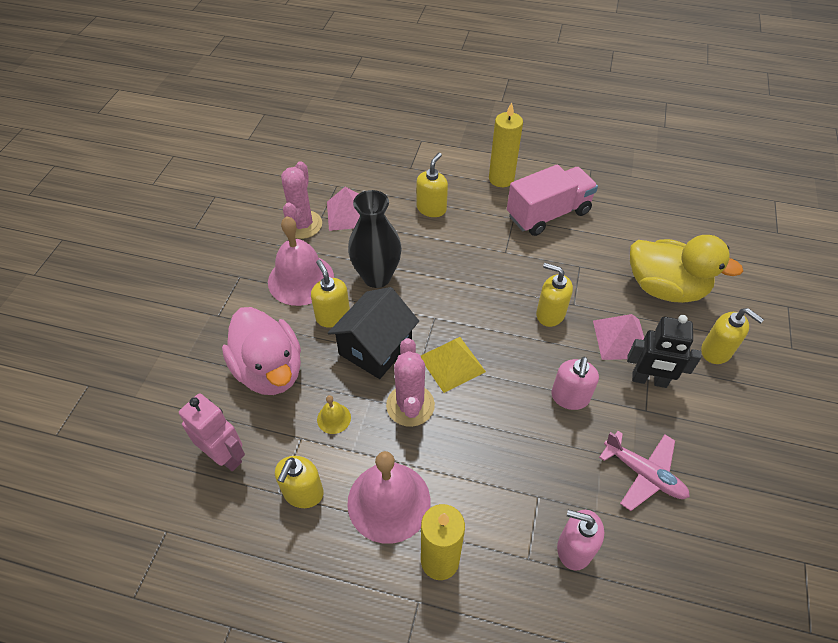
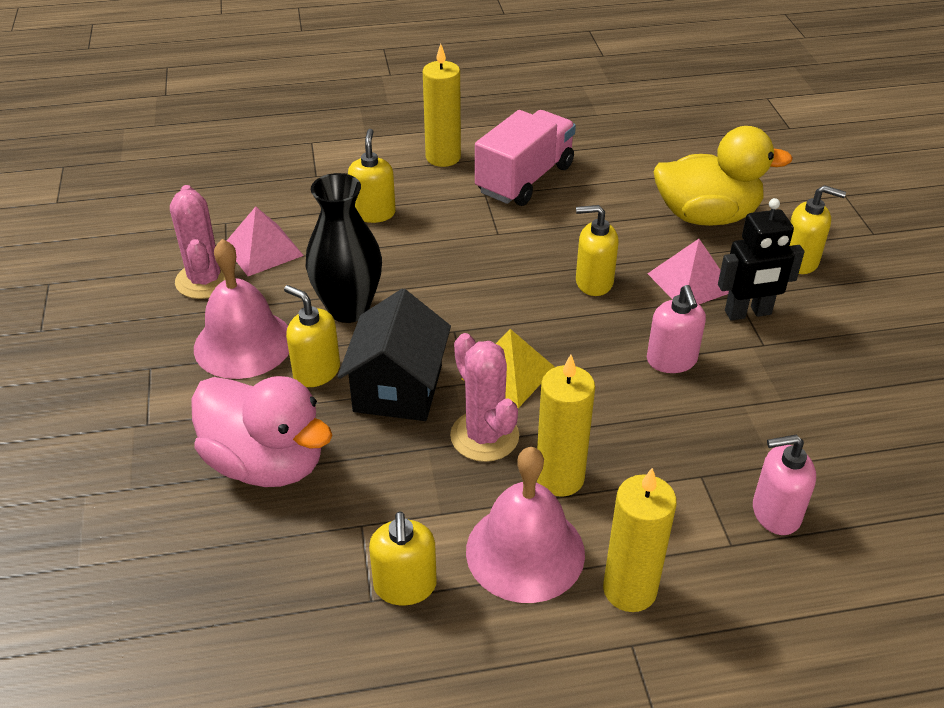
camera: 25 degrees left, 10 degrees down
pink robot [179,394,245,471] -> none
yellow bell [317,395,351,434] -> none
pink plane [599,431,690,511] -> none
none -> yellow candle [537,355,595,496]

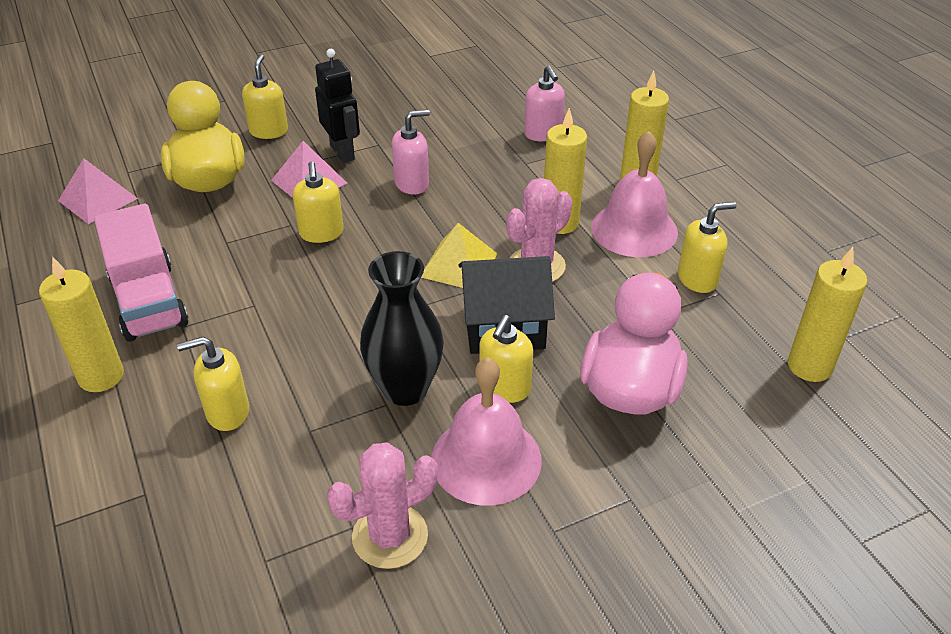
camera: 105 degrees left, 0 degrees up
pink pyramid [227,207,304,276] -> pink pyramid moved to [58,159,138,224]
pink truck [475,110,576,206] -> pink truck turned 135 degrees counterclockwise [94,204,189,342]
none -> yellow candle [788,247,867,382]

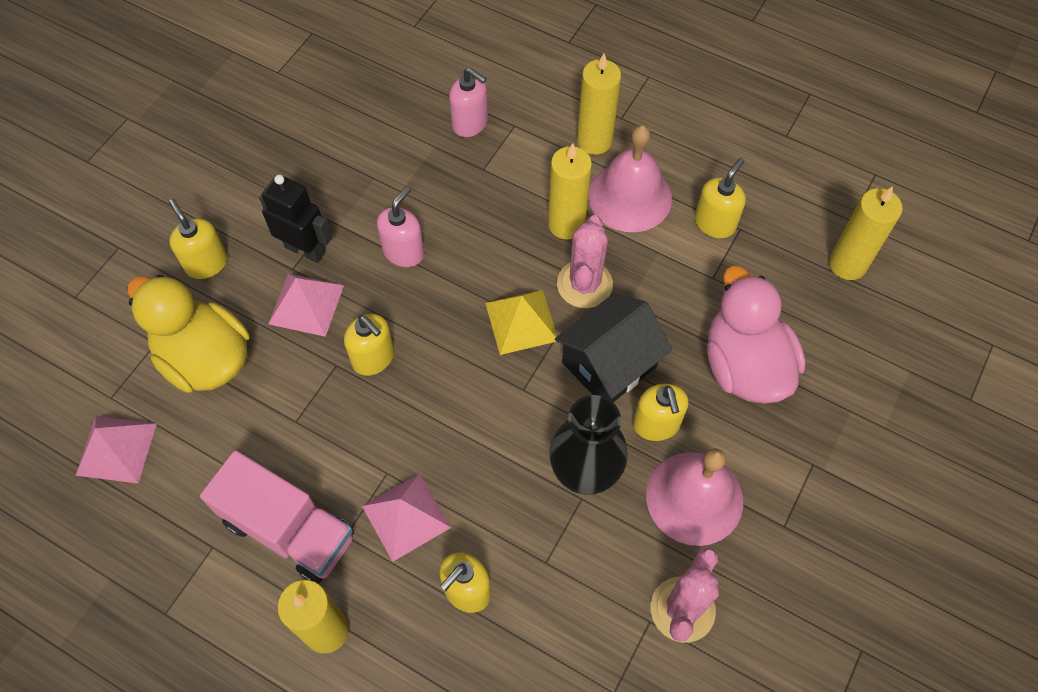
camera: 35 degrees left, 20 degrees up
none -> pink pyramid [362,474,451,562]

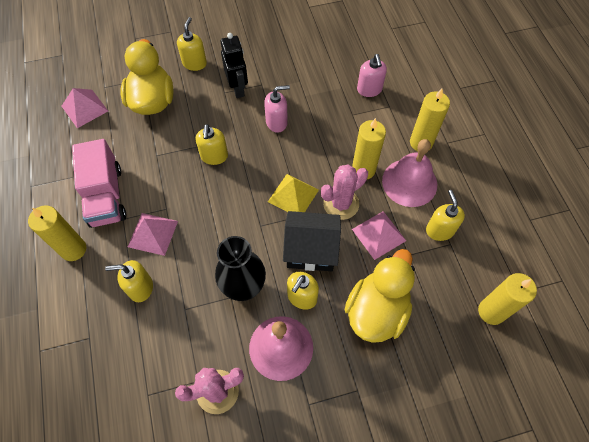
camera: 45 degrees right, 0 degrees up
pink pyramid [268,274,344,337] -> pink pyramid moved to [352,211,406,260]
yellow soap dispenser [695,158,746,238] -> yellow soap dispenser turned 90 degrees counterclockwise [426,190,465,241]
pink duck [707,266,805,404] -> yellow duck [345,249,415,343]

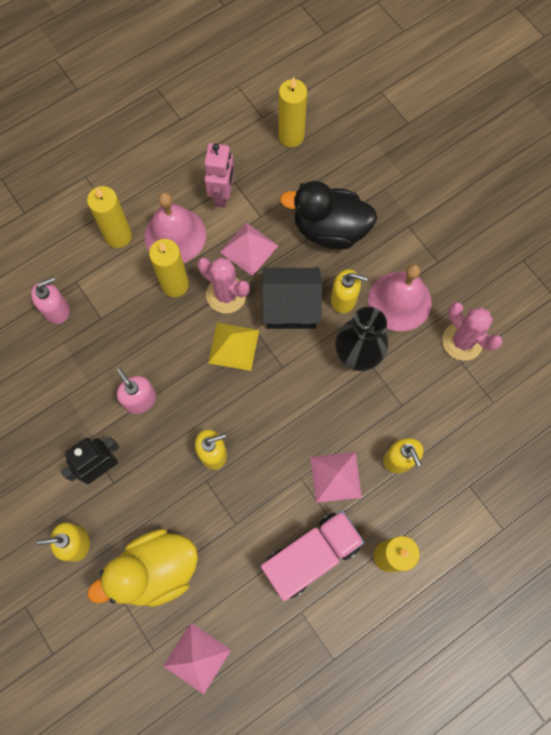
camera: 110 degrees left, 10 degrees up
black house [283,211,341,271] -> black house turned 75 degrees counterclockwise [262,268,322,329]
yellow duck [345,249,415,343] -> black duck [280,181,377,250]
yellow soap dispenser [426,190,465,241] -> pink robot [204,143,234,208]

